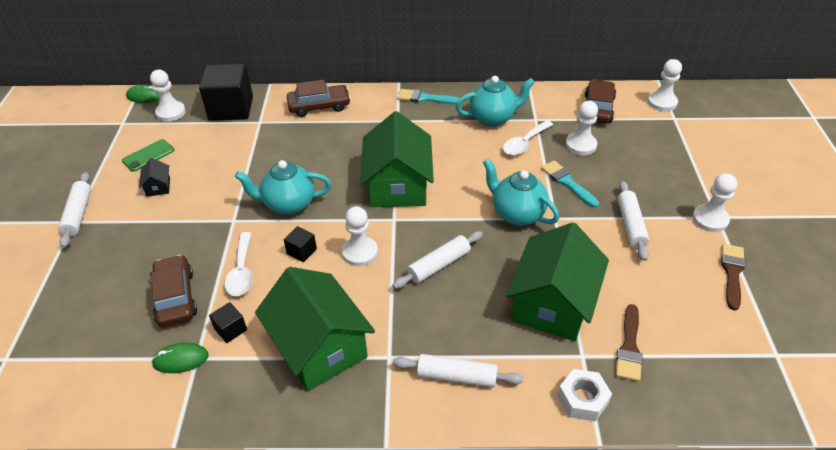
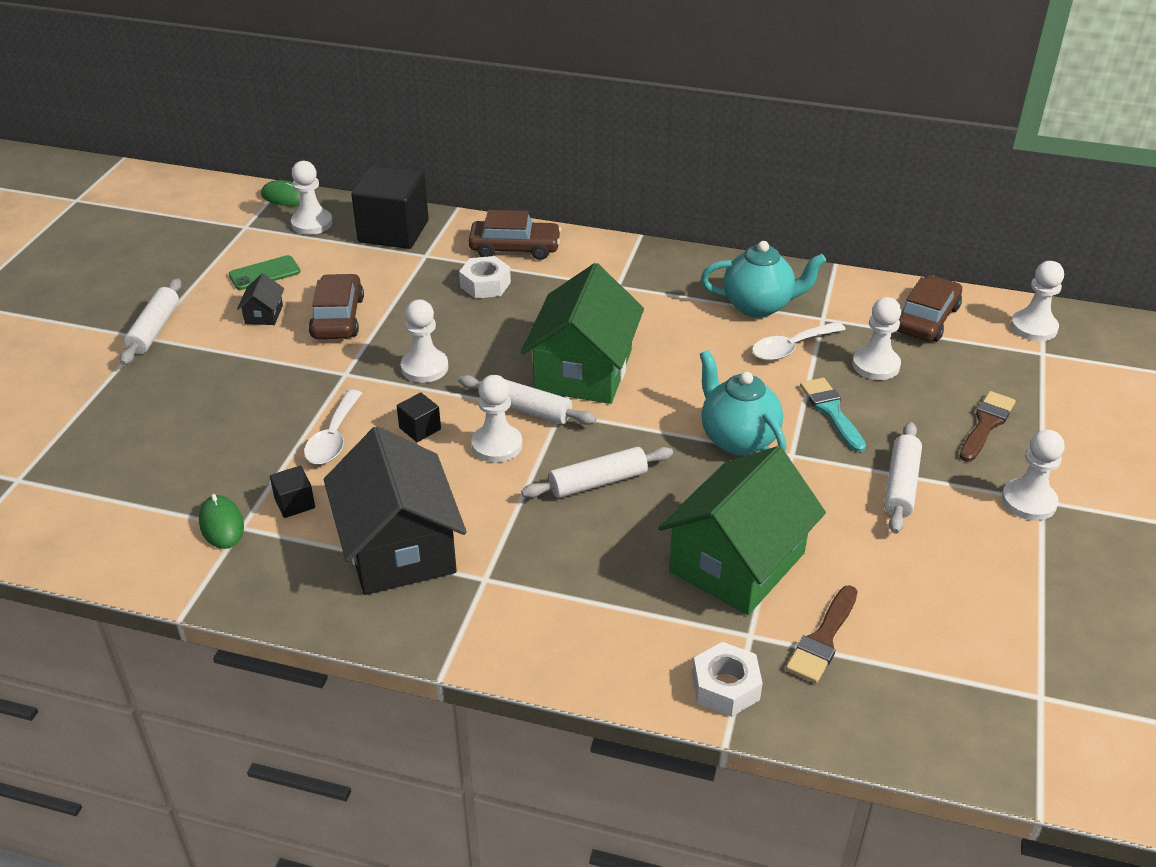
camera: 15 degrees right, 5 degrees down
brown car [151,255,197,327] -> brown car moved to [309,274,364,339]
green mouse [151,343,209,373] -> green mouse turned 60 degrees clockwise [199,494,244,549]
turquoise teapot [235,160,332,215] -> white pawn [401,300,448,383]
green house [255,267,375,391] -> black house [324,426,467,595]
white rolling pin [393,354,523,387] -> white rolling pin moved to [458,375,596,425]
turquoise brush [398,89,460,104] -> none
brown brush [721,244,745,310] -> brown brush moved to [959,391,1016,462]
none -> white nut [459,256,511,299]

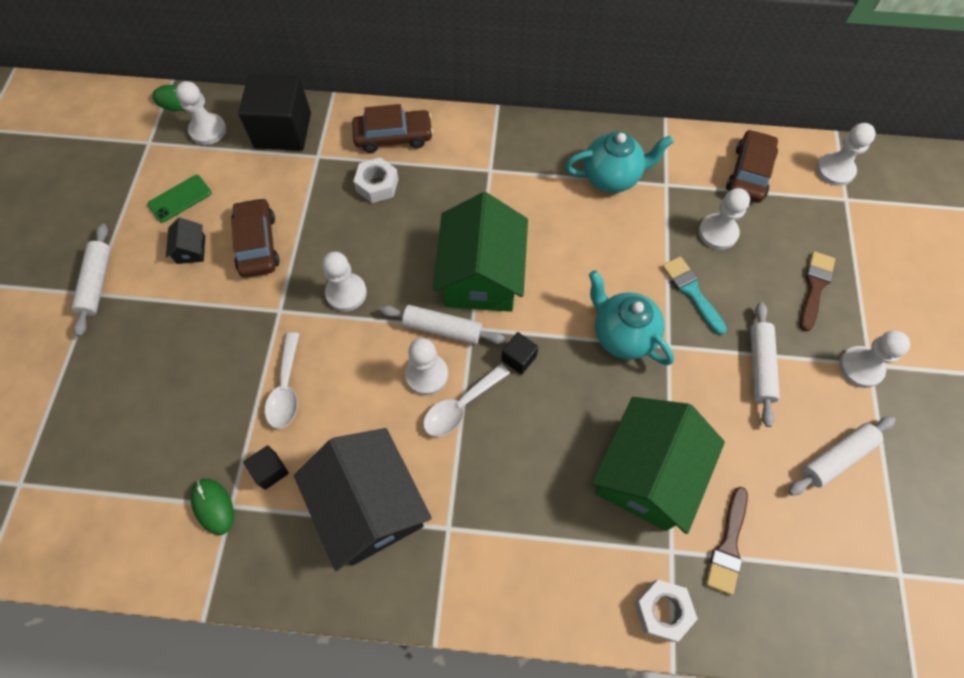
camera: 10 degrees left, 25 degrees up
black cube [397,393,441,442] -> black cube moved to [501,332,538,375]
white rolling pin [521,447,673,498] -> white rolling pin moved to [788,416,896,496]
white spoon [752,322,846,361] -> white spoon moved to [423,364,510,437]

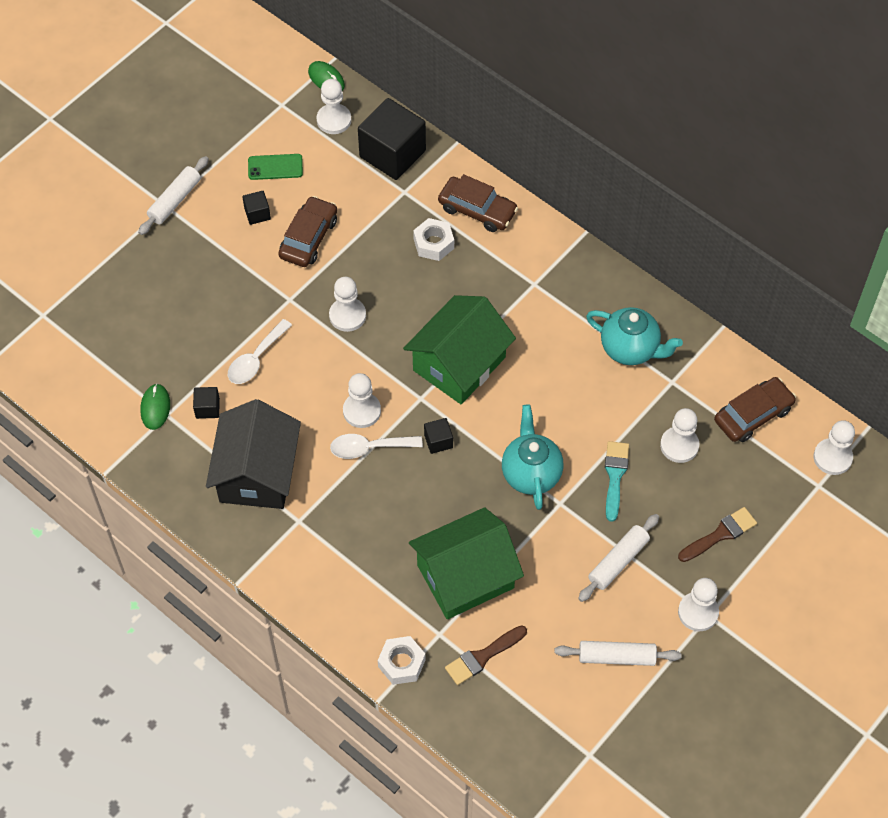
camera: 35 degrees right, 5 degrees down
black house [166,218,205,264] -> black cube [242,191,271,225]
white rolling pin [380,305,506,344] -> none

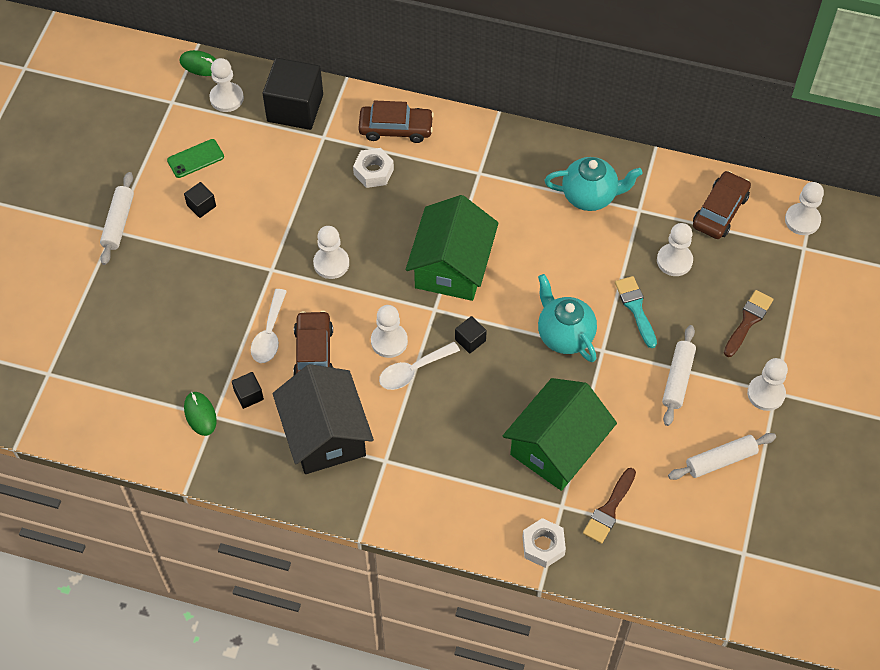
camera: 25 degrees left, 0 degrees up
brown car [278,196,337,267] -> brown car moved to [293,311,333,375]

